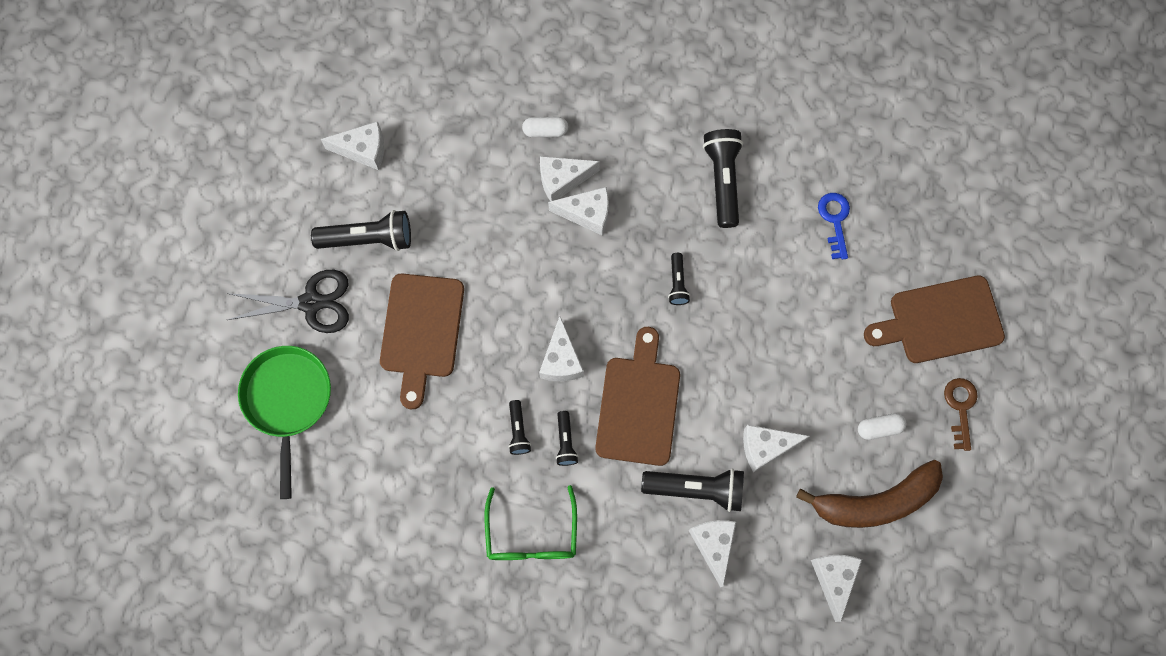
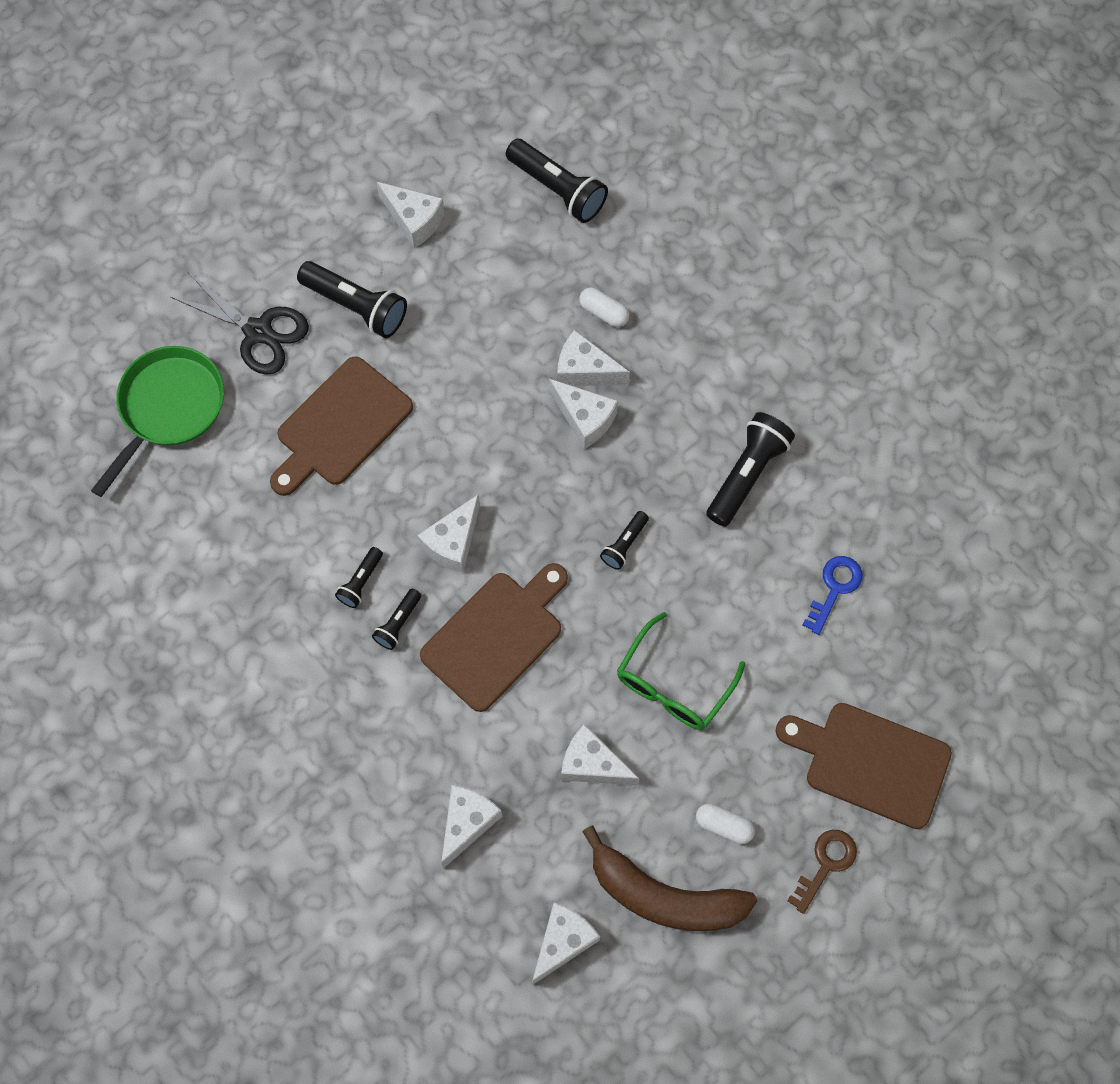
camera: 35 degrees right, 5 degrees down
green glasses [485,485,577,560] -> green glasses moved to [617,612,745,730]
black flashlight [641,468,744,512] -> black flashlight moved to [506,139,608,223]

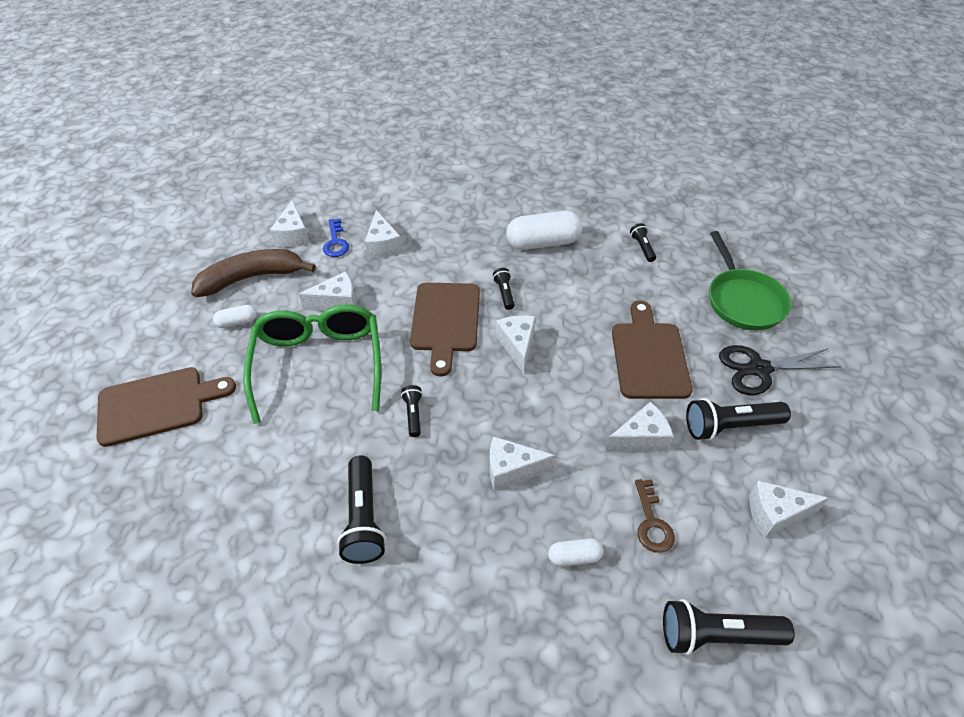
camera: 140 degrees right, 20 degrees down
black flashlight [335,547,383,608] -> black flashlight moved to [630,223,656,262]
white cheese [557,330,630,386] -> white cheese moved to [606,402,674,452]
green glasses [617,612,745,730] -> green glasses [243,304,381,424], size x1.58
brown key [787,830,857,914] -> brown key moved to [635,479,675,553]
blue key [802,556,863,635] -> blue key moved to [323,219,349,257]
none -> white capsule [506,211,583,250]

